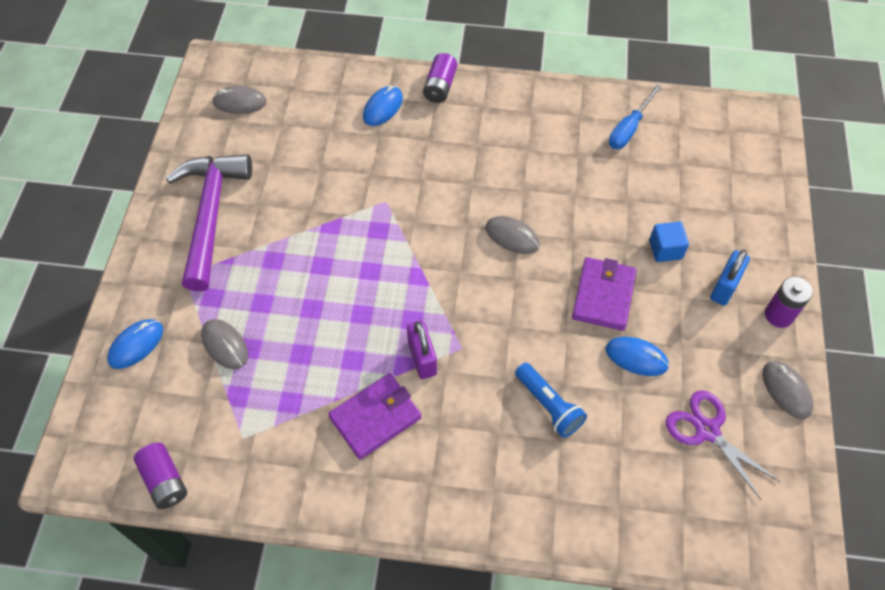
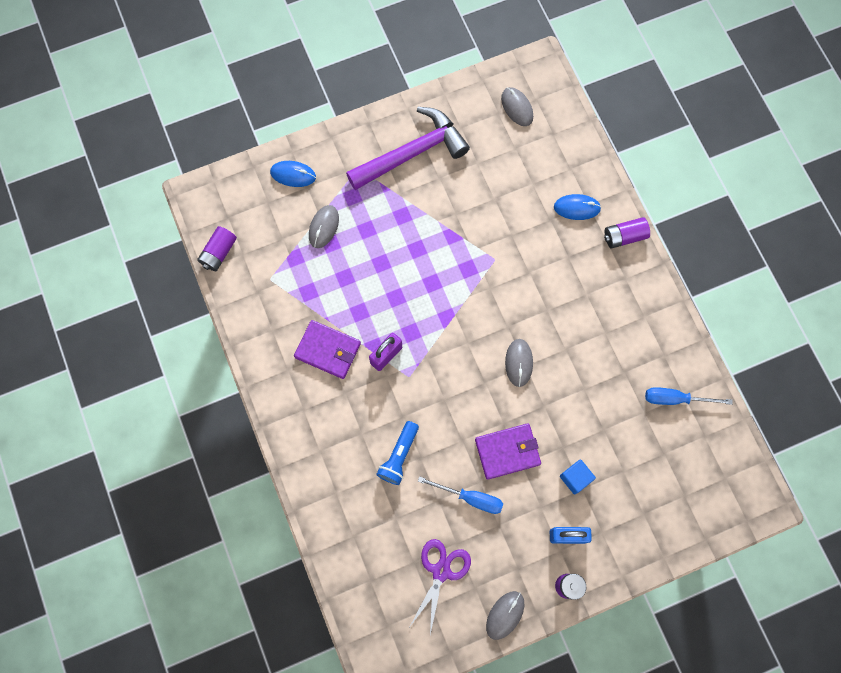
camera: 60 degrees right, 15 degrees up
blue mouse [606,337,669,376] -> blue screwdriver [418,476,503,514]

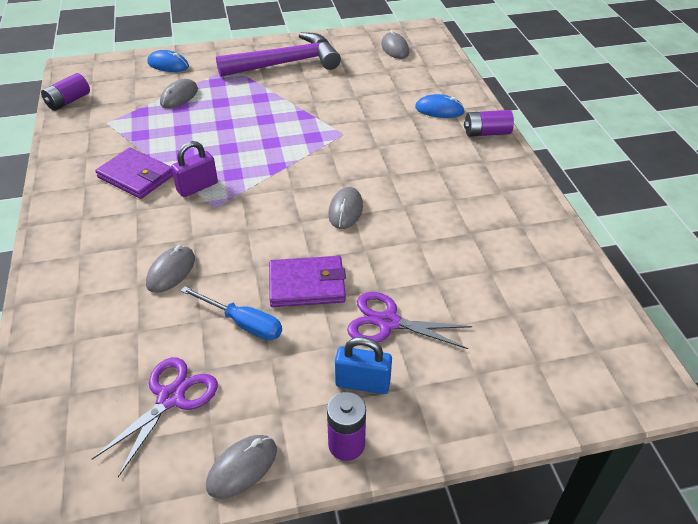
camera: 10 degrees right, 30 degrees down
blue flashlight [376,421,419,485] -> grey mouse [146,245,195,293]
blue cube [560,460,596,494] -> purple scissors [347,292,472,349]
blue screwdriver [645,387,733,405] -> none

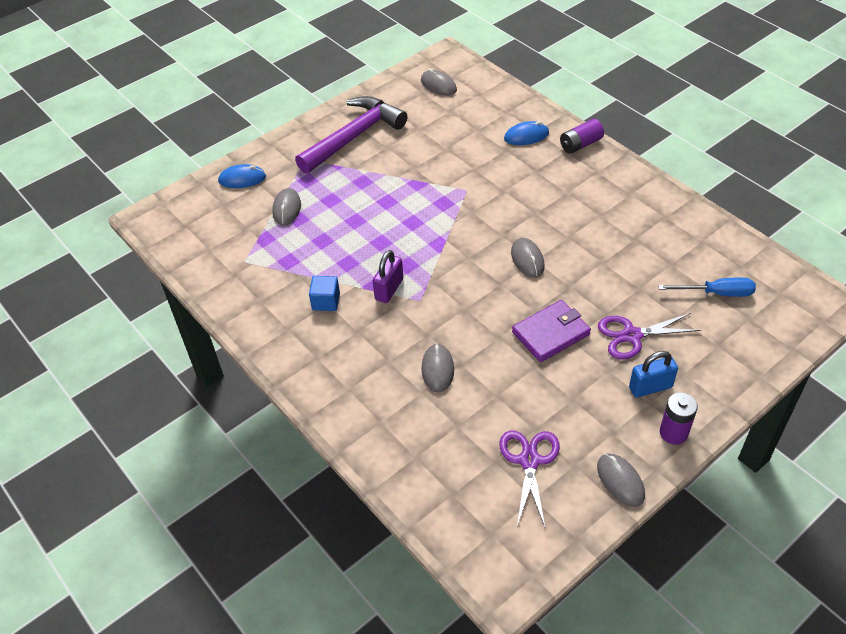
camera: 25 degrees left, 5 degrees up
purple battery [41,73,90,111] -> none
purple wallet [95,148,173,199] -> blue cube [309,276,340,311]
blue screwdriver [180,286,282,340] -> blue screwdriver moved to [658,278,756,297]
grey mouse [206,435,277,499] -> grey mouse turned 45 degrees counterclockwise [597,454,645,507]

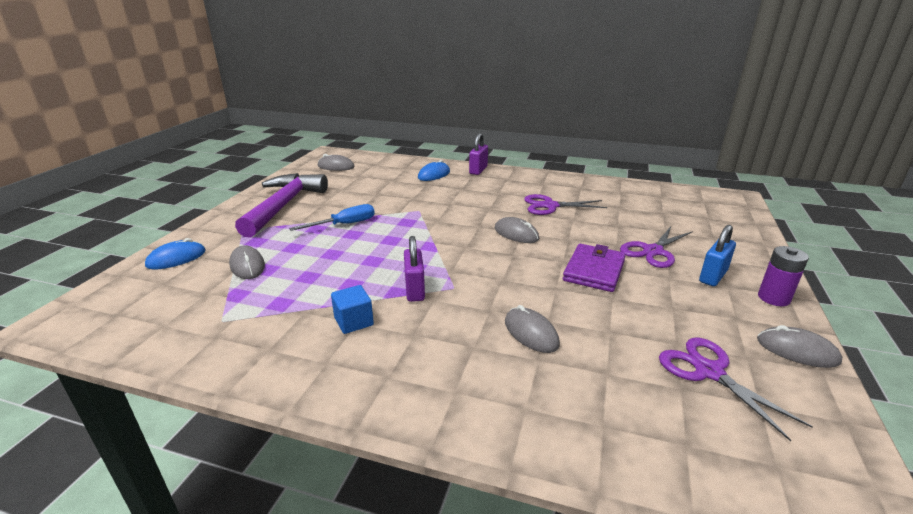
camera: 35 degrees left, 20 degrees down
purple battery [560,119,604,154] -> purple padlock [469,133,488,175]
blue screwdriver [658,278,756,297] -> blue screwdriver moved to [289,204,375,231]
none -> purple scissors [524,194,607,215]

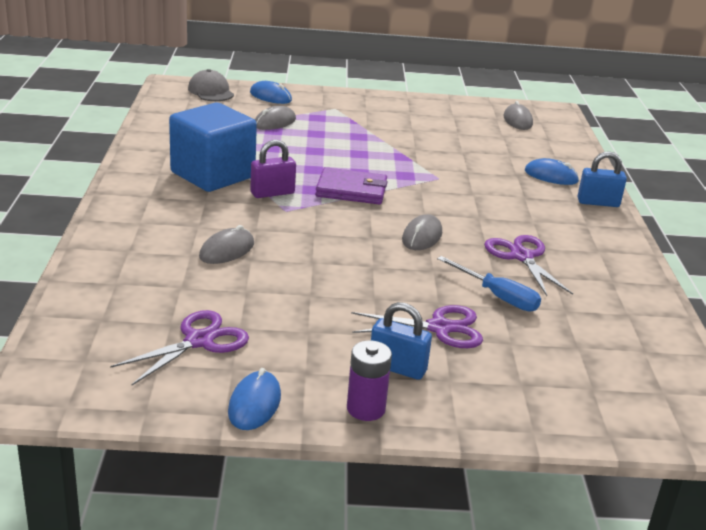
camera: 70 degrees right, 0 degrees up
purple hammer [235,173,328,238] -> none
blue screwdriver [289,204,375,231] -> blue screwdriver moved to [437,256,541,311]
blue cube [331,285,374,334] -> blue cube [169,103,257,192], size x2.27
purple padlock [469,133,488,175] -> blue padlock [578,151,627,207]
purple wallet [563,244,626,292] -> purple wallet moved to [315,167,388,205]
purple scissors [620,226,693,268] -> purple scissors turned 150 degrees clockwise [351,305,483,348]
grey mouse [757,325,842,368] -> blue mouse [228,368,281,430]
none -> grey cap [188,69,234,101]

